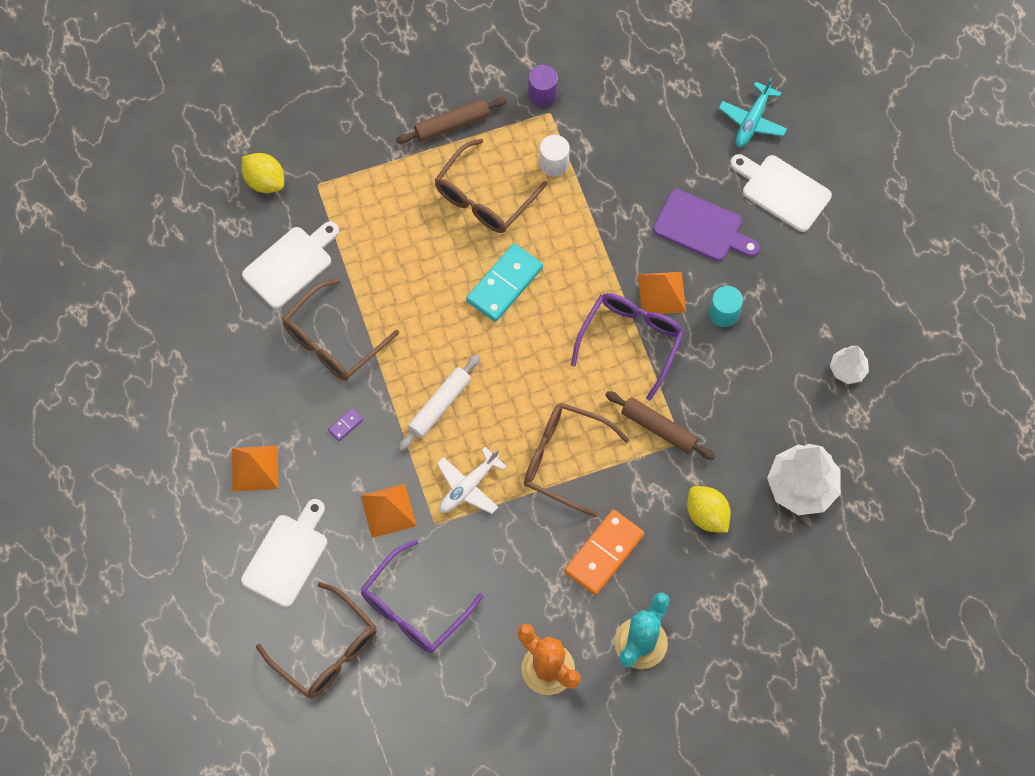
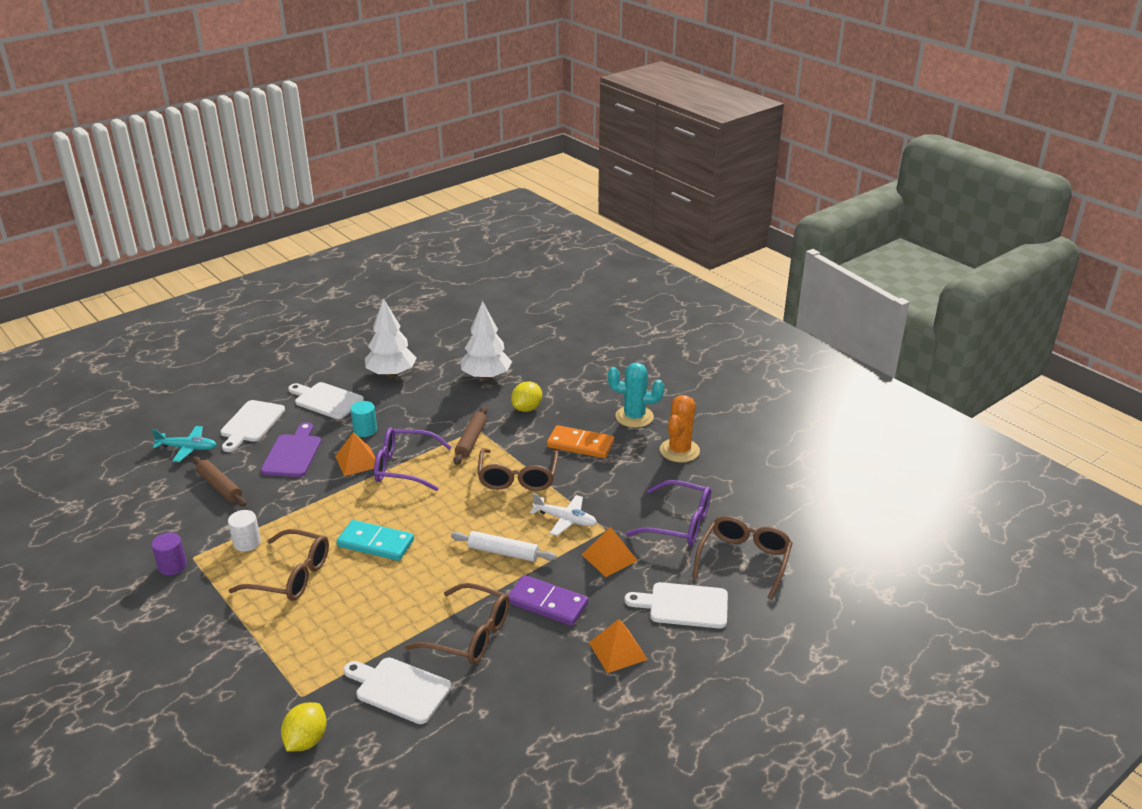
camera: 110 degrees left, 35 degrees down
purple domino [328,408,364,441] -> purple domino [508,575,588,626], size x2.36
brown rolling pin [396,97,507,144] -> brown rolling pin moved to [192,456,247,506]
white tree [830,346,869,384] -> white tree [365,298,416,377], size x1.85
none -> white cutting board [288,382,364,419]

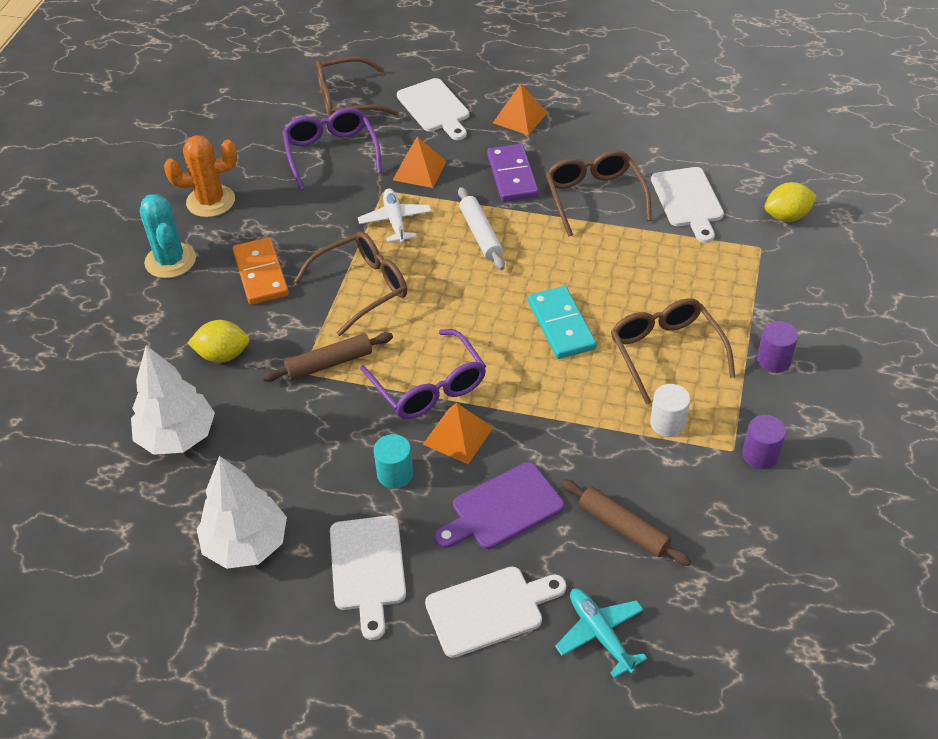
camera: 125 degrees left, 15 degrees up
brown rolling pin [192,456,247,506] -> brown rolling pin turned 60 degrees counterclockwise [561,479,692,566]
none -> purple cylinder [757,321,798,373]

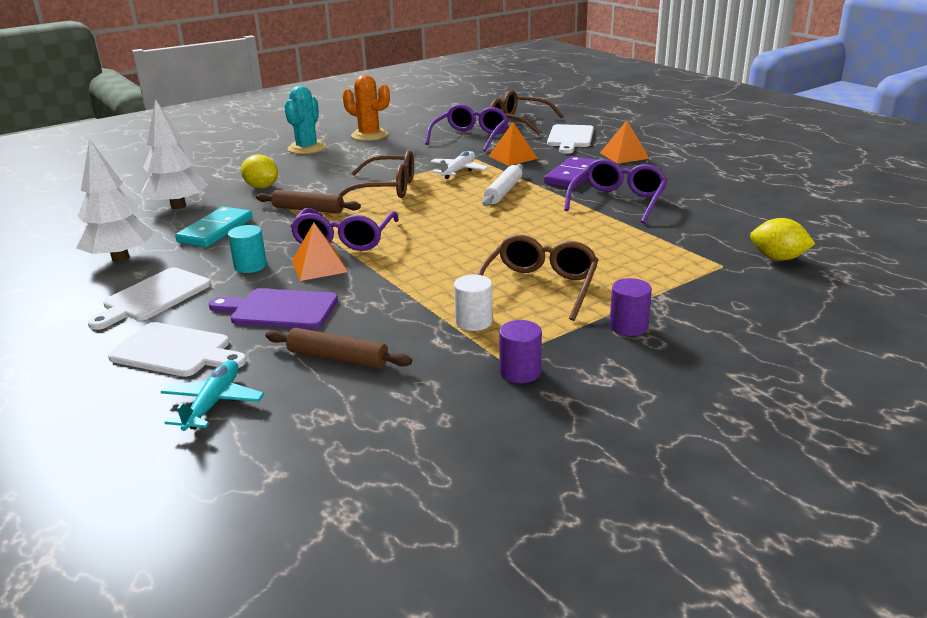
camera: 40 degrees right, 20 degrees down
orange domino [233,237,289,305] -> none
turquoise domino [528,286,597,359] -> turquoise domino moved to [175,207,253,247]
brown glasses [546,150,652,237] -> purple glasses [564,159,667,223]
brown rolling pin [561,479,692,566] -> brown rolling pin turned 60 degrees counterclockwise [265,328,412,369]
white cutting board [651,167,724,243] -> none

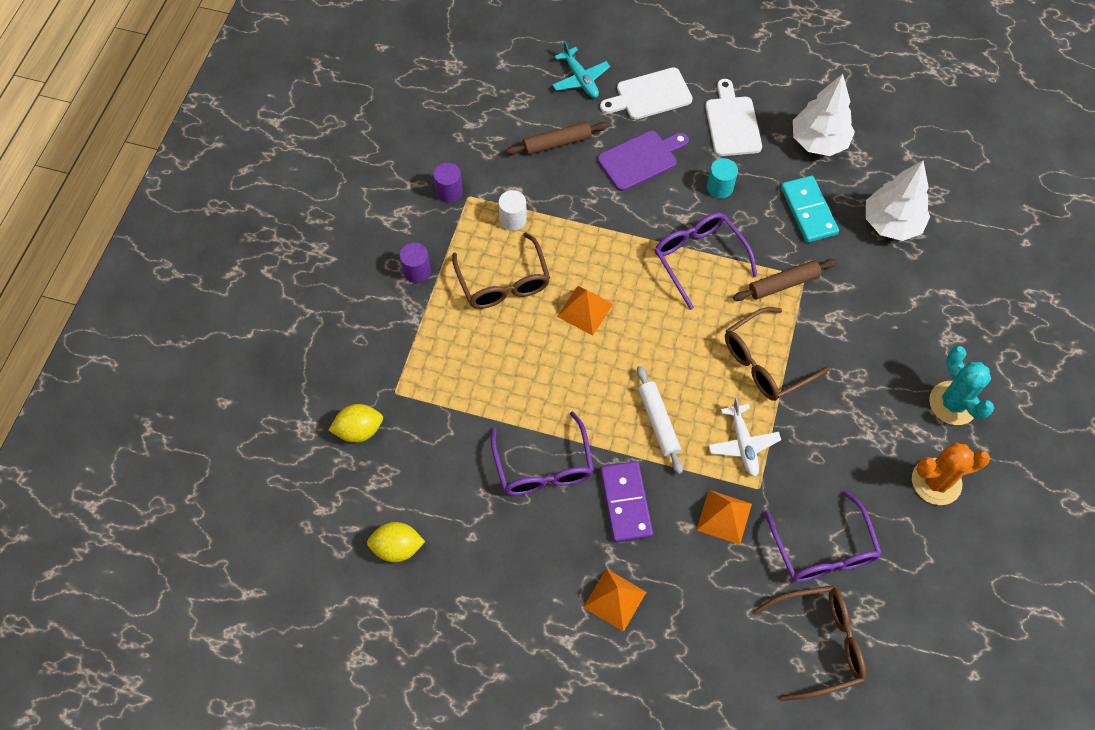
camera: 140 degrees right, 35 degrees up
yellow lemon [241,154,278,188] -> yellow lemon moved to [367,522,425,562]
orange pyramid [292,222,348,281] -> orange pyramid moved to [557,286,613,336]
white cutting board [547,124,594,154] -> none

